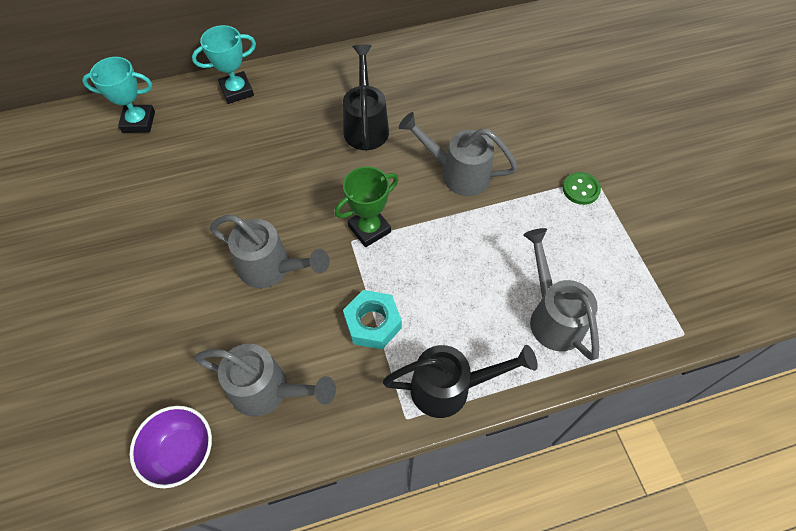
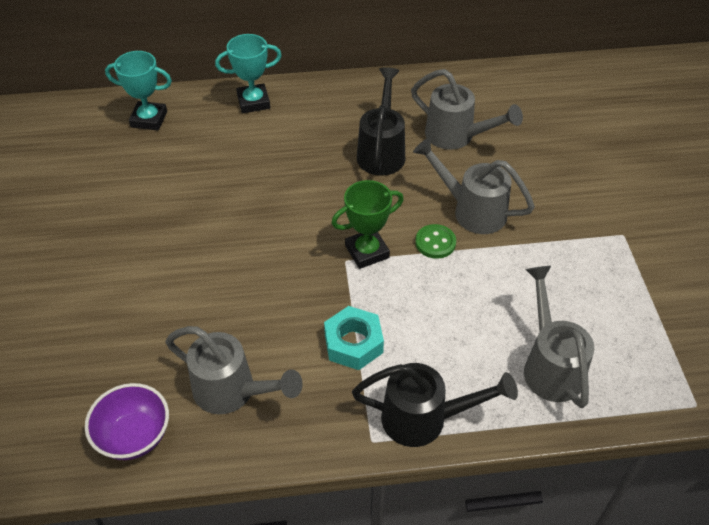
camera: 10 degrees right, 10 degrees down
grey watering can [210,215,330,288] -> grey watering can moved to [411,69,523,150]
green button [563,172,601,205] -> green button moved to [415,224,456,259]

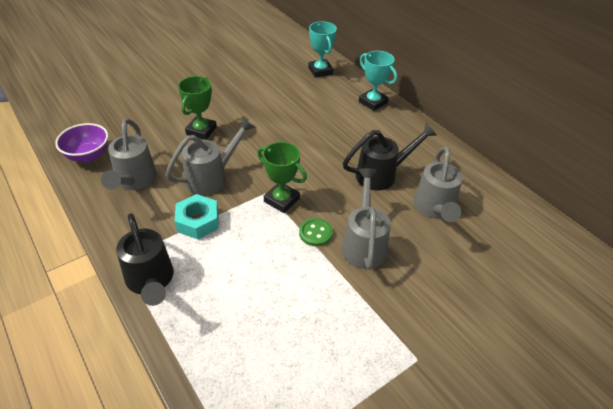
camera: 60 degrees right, 5 degrees down
grey watering can [524,266,594,408] -> grey watering can moved to [165,117,255,195]
none -> green trophy [178,76,217,140]

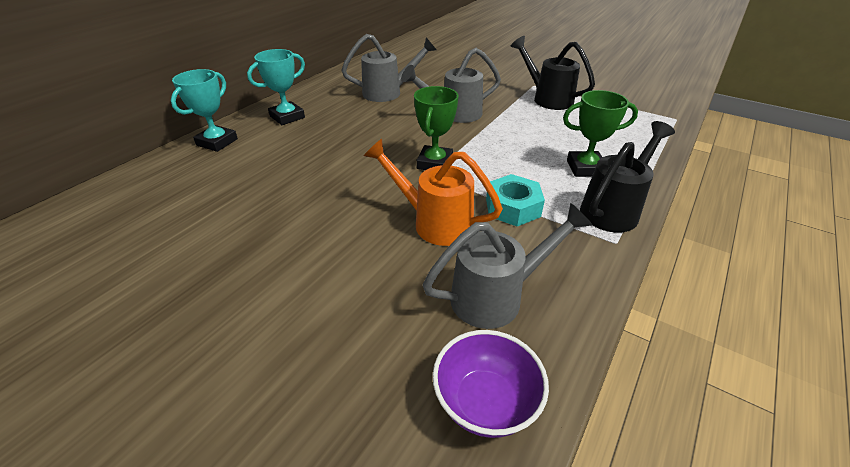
camera: 110 degrees left, 5 degrees down
grey watering can [165,117,255,195] -> orange watering can [364,139,503,246]
green trophy [178,76,217,140] -> green trophy moved to [563,90,638,177]
green button [299,218,333,246] -> none
turquoise trophy [308,21,337,78] -> turquoise trophy moved to [247,49,305,125]
black watering can [343,123,437,190] -> black watering can moved to [511,36,595,110]

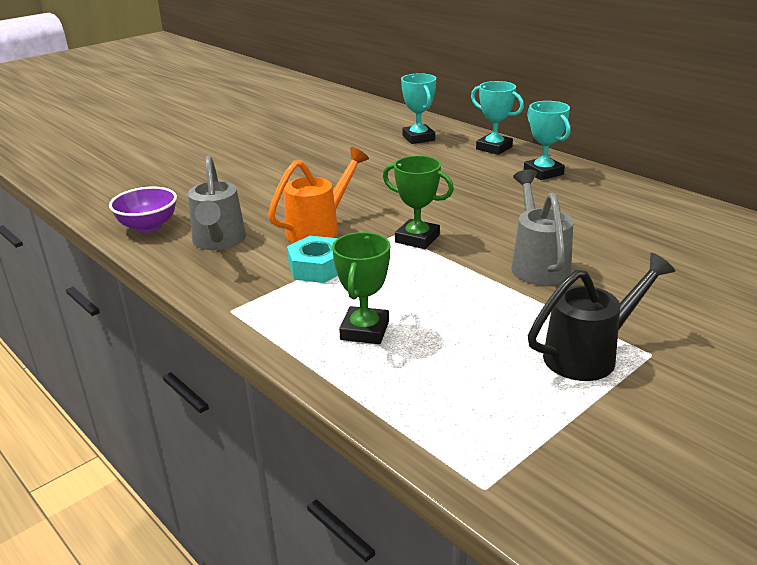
camera: 105 degrees right, 10 degrees down
grey watering can [341,34,437,102] -> none
black watering can [580,121,675,233] -> none
none -> turquoise trophy [401,73,436,144]

